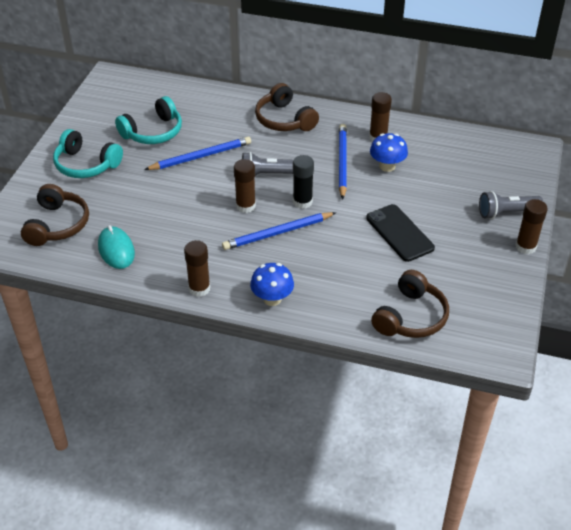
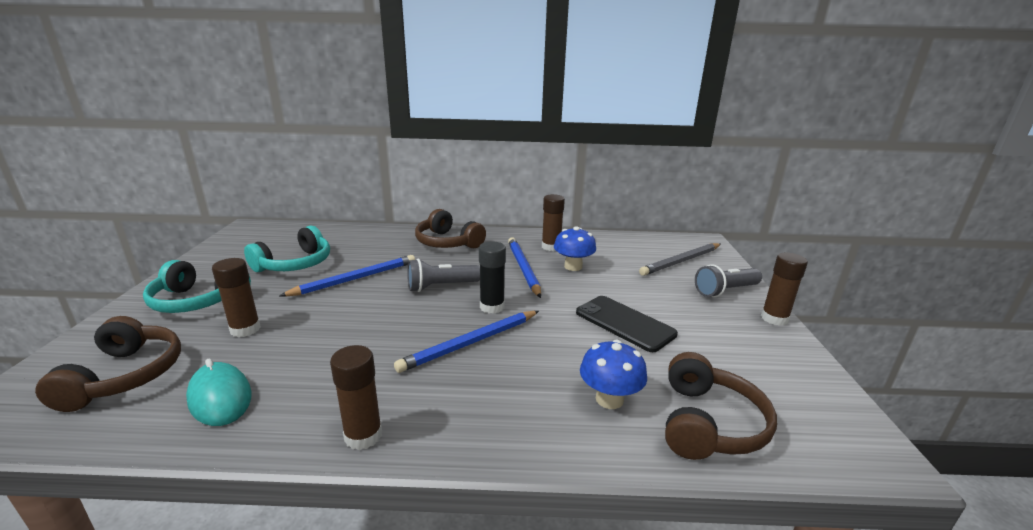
camera: 15 degrees left, 20 degrees down
brown glue stick [234,159,256,213] -> brown glue stick moved to [212,258,261,337]
blue mushroom [250,263,294,306] -> blue mushroom moved to [580,340,647,409]
none -> grey pencil [639,243,721,276]

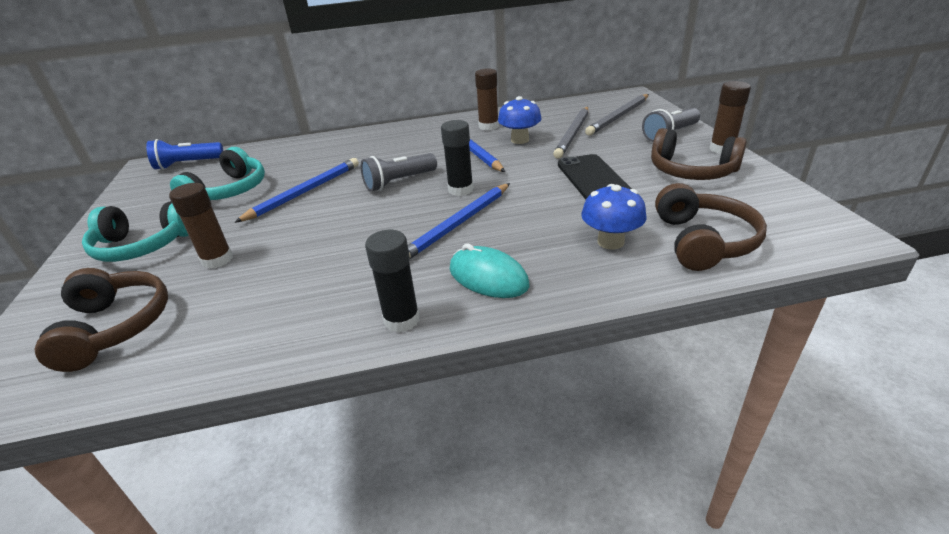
camera: 10 degrees left, 10 degrees up
turquoise mouse [186,359,252,426] -> turquoise mouse moved to [450,243,530,298]
brown glue stick [330,345,382,450] -> black glue stick [365,230,420,333]
brown headphones [415,209,486,248] -> brown headphones moved to [651,128,747,180]
black phone [576,296,678,352] -> black phone turned 45 degrees clockwise [558,154,632,199]
none -> blue flashlight [146,139,223,170]
none -> grey pencil [553,107,588,159]

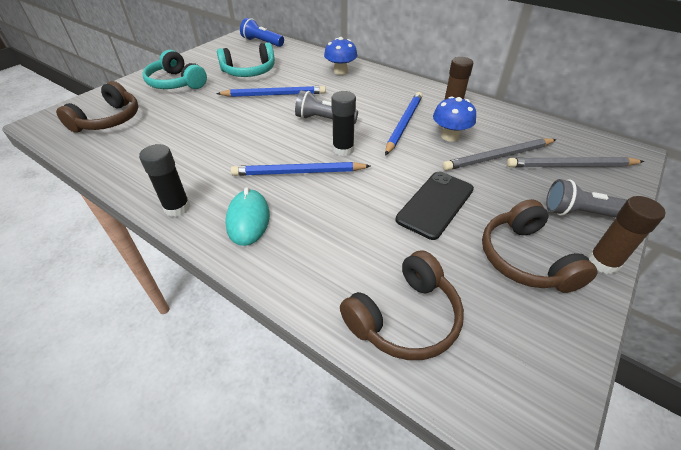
camera: 45 degrees right, 10 degrees up
brown glue stick [169,183,233,269] -> none
blue mushroom [581,184,647,249] -> blue mushroom moved to [324,37,357,75]

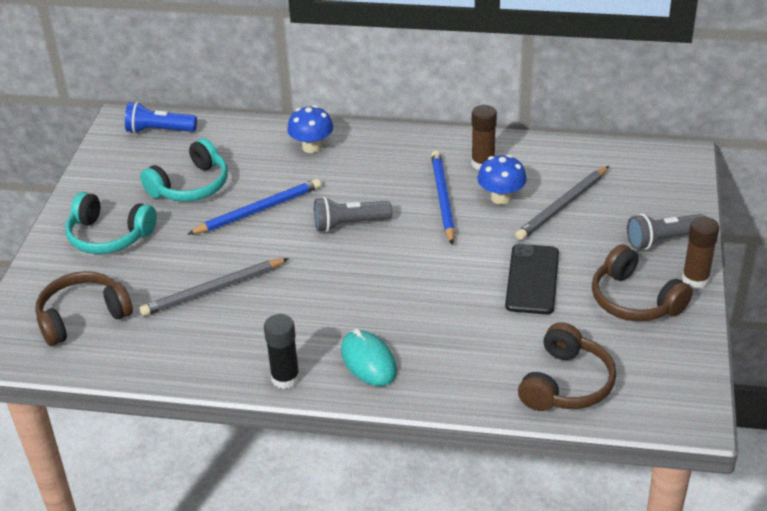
camera: 25 degrees left, 5 degrees down
brown headphones [56,81,138,133] -> brown headphones turned 120 degrees counterclockwise [35,271,133,346]
blue pencil [231,162,371,176] -> none
black glue stick [331,91,356,156] -> none
grey pencil [507,157,644,168] -> grey pencil moved to [140,258,289,316]

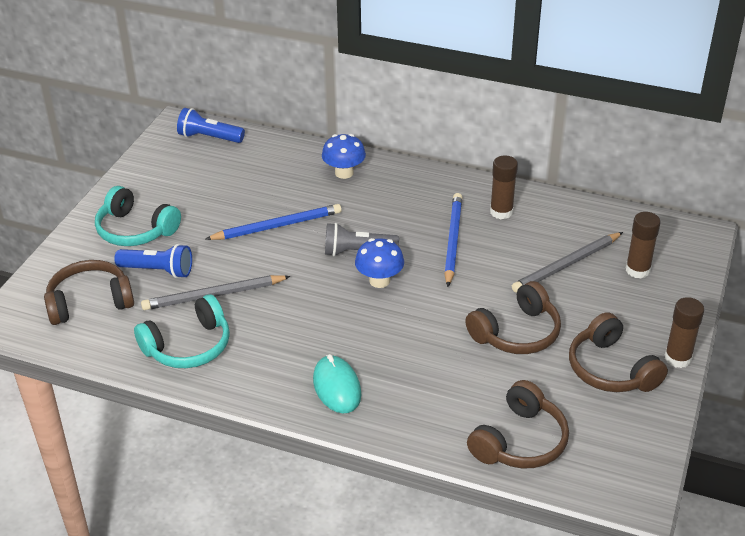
camera: 10 degrees right, 0 degrees up
turquoise headphones [140,138,228,202] -> turquoise headphones moved to [134,294,230,368]
black glue stick [264,314,300,389] -> none
blue mushroom [477,155,527,205] -> blue mushroom moved to [355,238,404,288]
black phone [505,244,559,314] -> brown headphones [465,281,561,354]
grey flashlight [627,214,706,250] -> none
none -> blue flashlight [114,244,192,278]
none -> brown glue stick [626,212,661,279]

